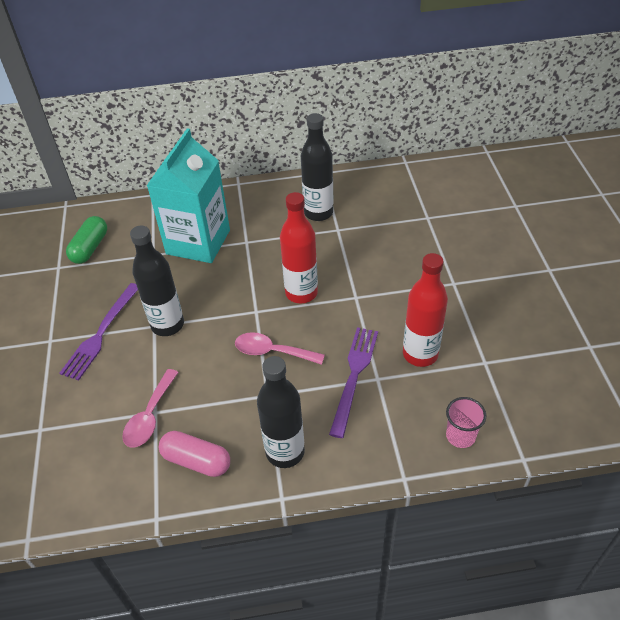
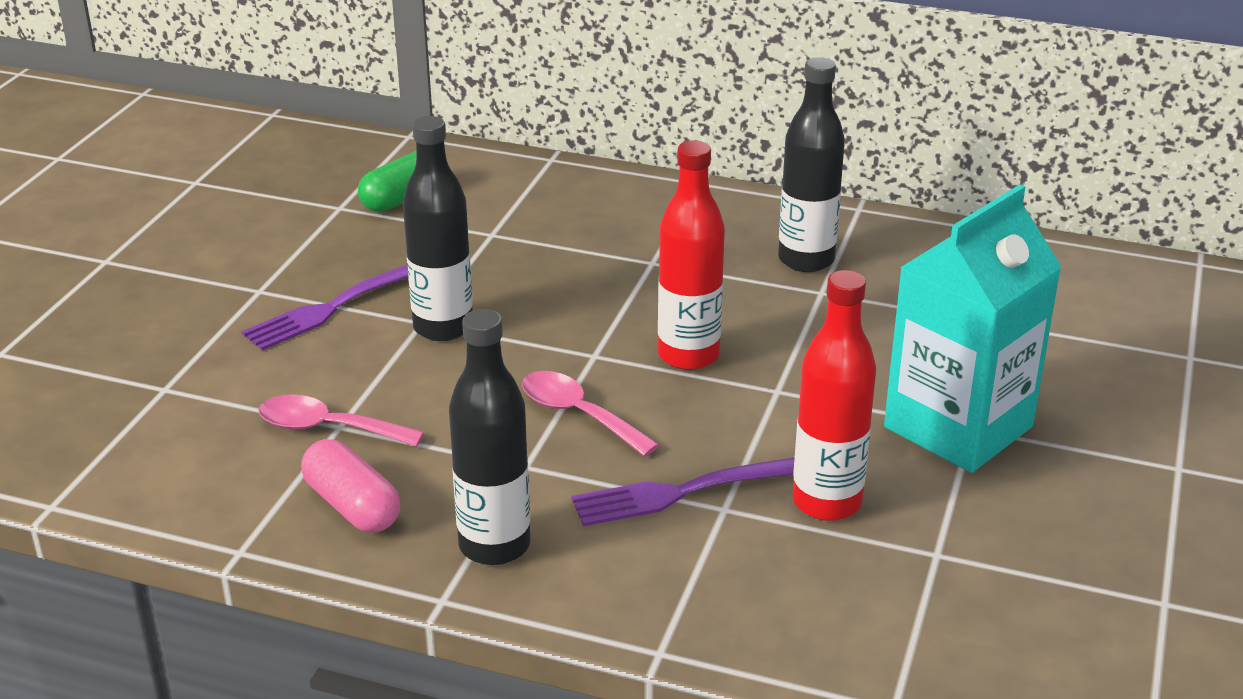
camera: 25 degrees right, 15 degrees down
pink spoon [122,369,179,448] -> pink spoon turned 60 degrees clockwise [258,395,424,447]
turquoise carton [147,128,230,263] -> turquoise carton moved to [884,184,1062,473]
purple fork [329,327,378,438] -> purple fork turned 150 degrees counterclockwise [572,458,795,526]
pink cup [446,397,486,448] -> none

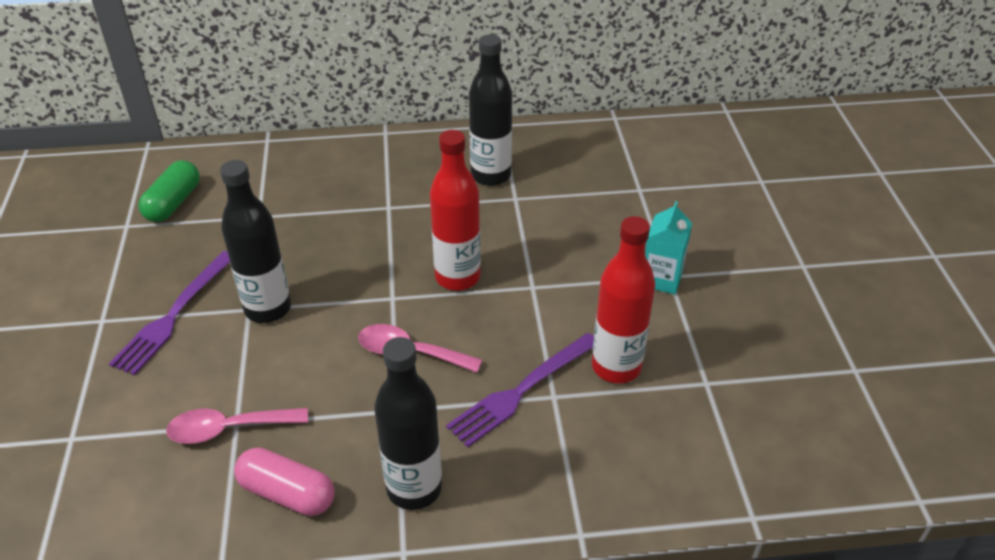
camera: 25 degrees left, 10 degrees up
turquoise carton [884,184,1062,473] -> turquoise carton [645,201,692,294], size x0.49

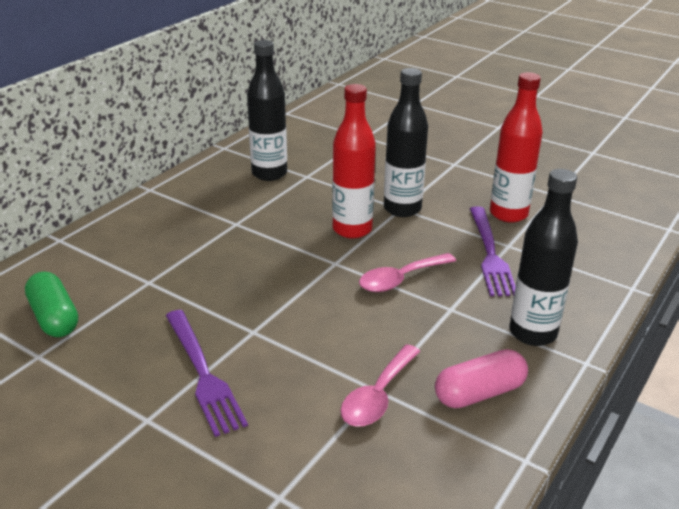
camera: 50 degrees left, 10 degrees down
black bottle [220,160,291,323] -> black bottle moved to [384,68,428,217]
turquoise carton [645,201,692,294] -> none

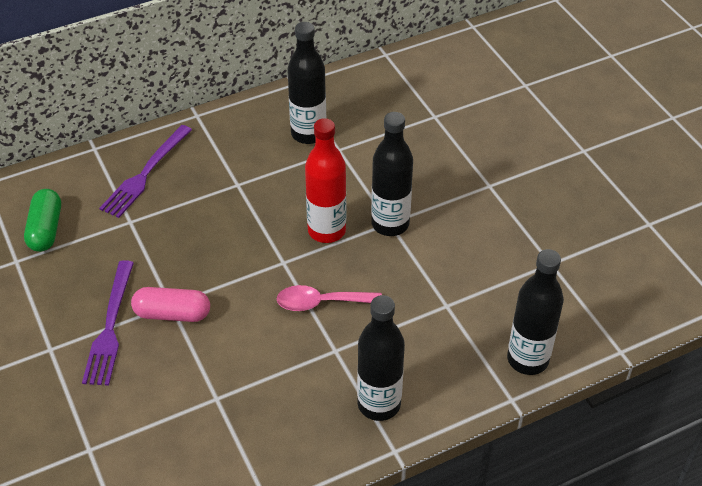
camera: 30 degrees right, 15 degrees up
pink spoon [340,344,420,427] -> none
pink capsule [435,349,528,408] -> pink capsule moved to [131,287,210,322]
purple fork [470,207,516,296] -> purple fork moved to [99,125,192,218]
red bottle [490,72,543,223] -> none
none -> black bottle [507,249,564,375]

